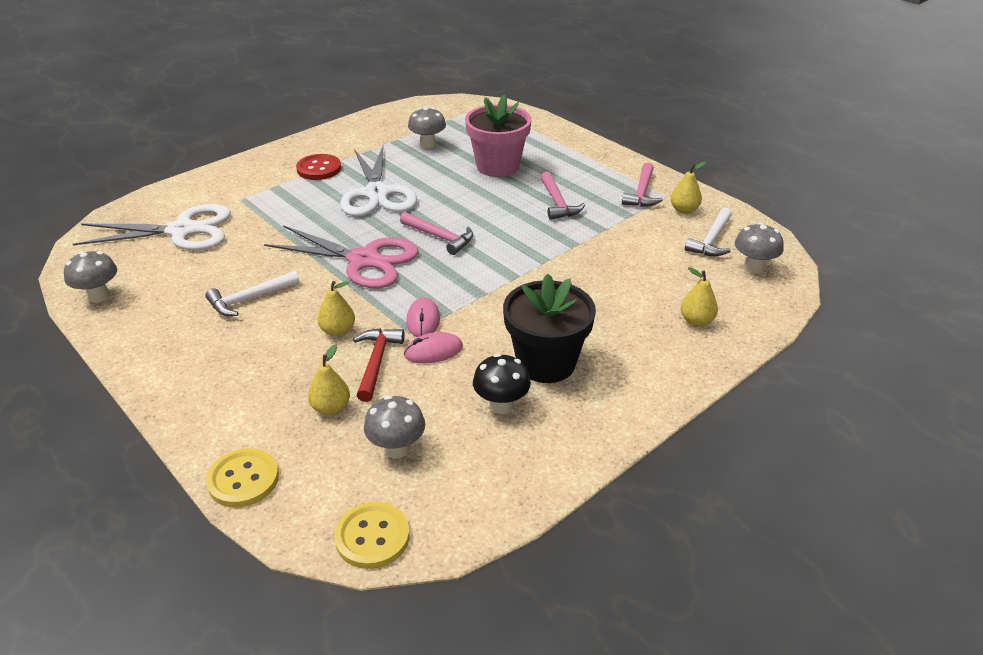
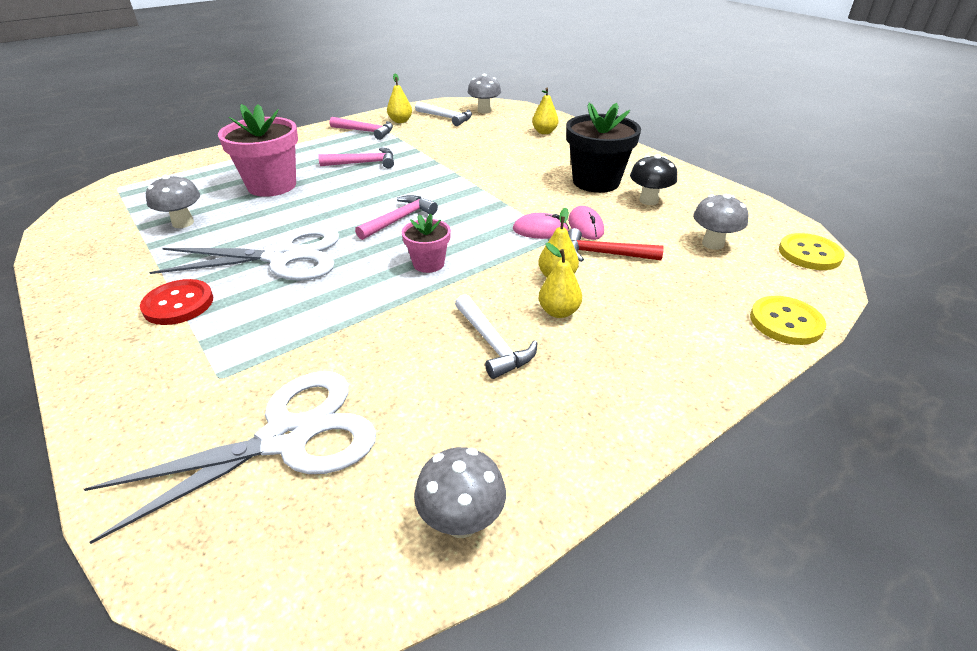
camera: 85 degrees left, 0 degrees up
white scissors [73,204,231,251] -> white scissors turned 60 degrees clockwise [84,371,376,544]
pink scissors [264,225,418,288] -> pink flower pot [402,214,451,273]
yellow pear [308,345,350,415] -> yellow pear moved to [539,243,582,318]

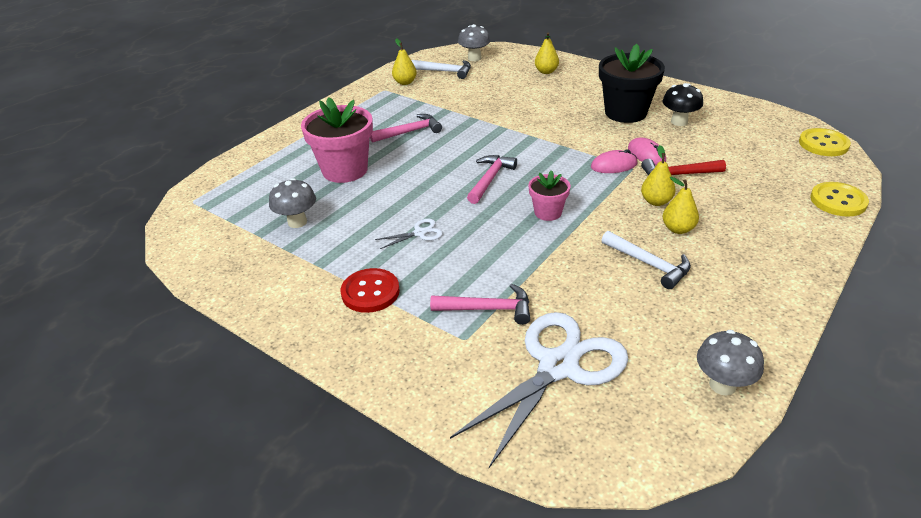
camera: 15 degrees left, 0 degrees up
white scissors [149,226,339,281] -> white scissors [375,219,443,249], size x0.41
pink hammer [330,117,393,140] -> pink hammer moved to [430,284,530,325]
grey mushroom [693,194,748,250] -> none

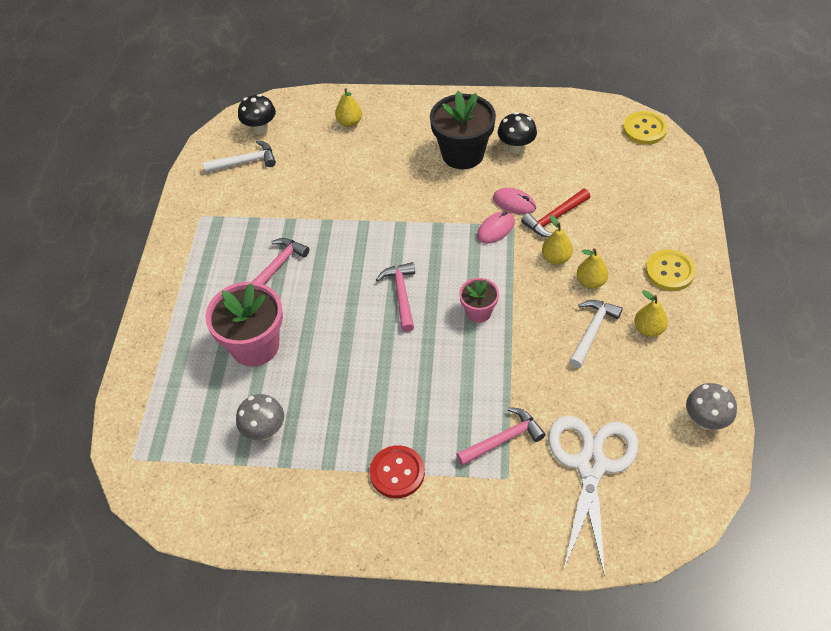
camera: 30 degrees left, 15 degrees up
white scissors [375,219,443,249] -> none
yellow pear [392,38,417,85] -> yellow pear moved to [634,290,668,337]
grey mushroom [458,24,491,61] -> black mushroom [238,94,276,135]
white hammer [601,231,691,289] -> white hammer turned 75 degrees counterclockwise [569,300,623,368]
yellow button [810,182,869,217] -> yellow button moved to [646,250,696,291]

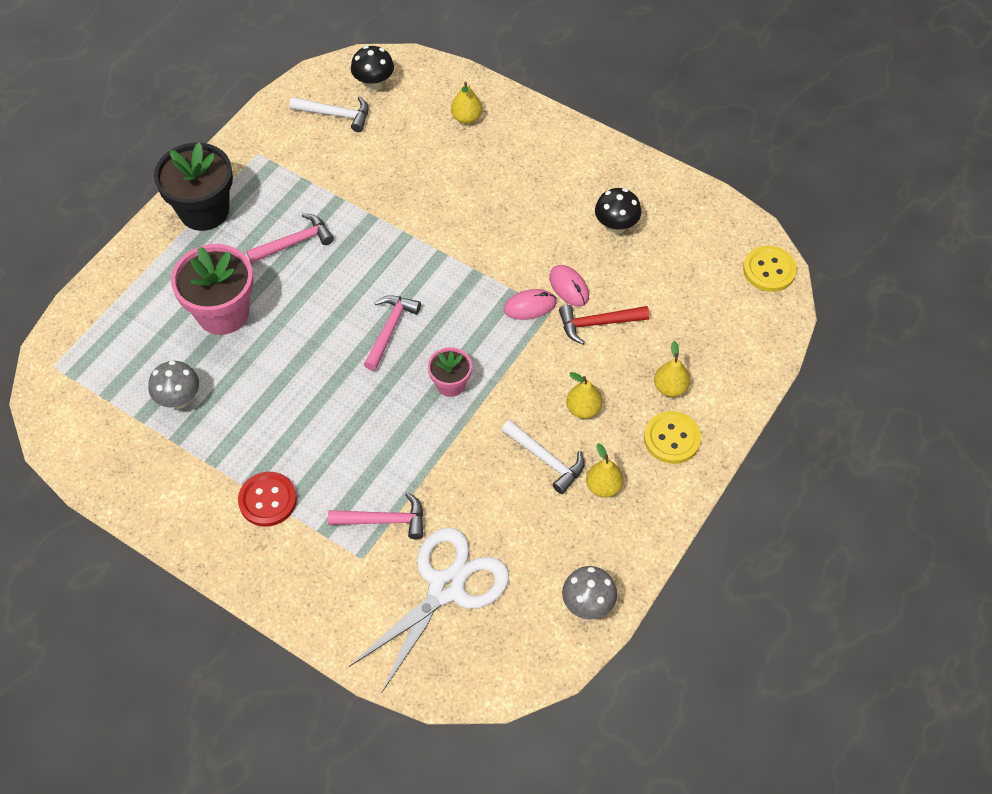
camera: 25 degrees right, 5 degrees up
black flower pot [430,91,496,169] -> black flower pot moved to [154,142,233,231]
yellow pear [542,215,573,264] -> yellow pear moved to [654,341,690,397]
white hammer [569,300,623,368] -> white hammer turned 75 degrees clockwise [501,420,585,494]

